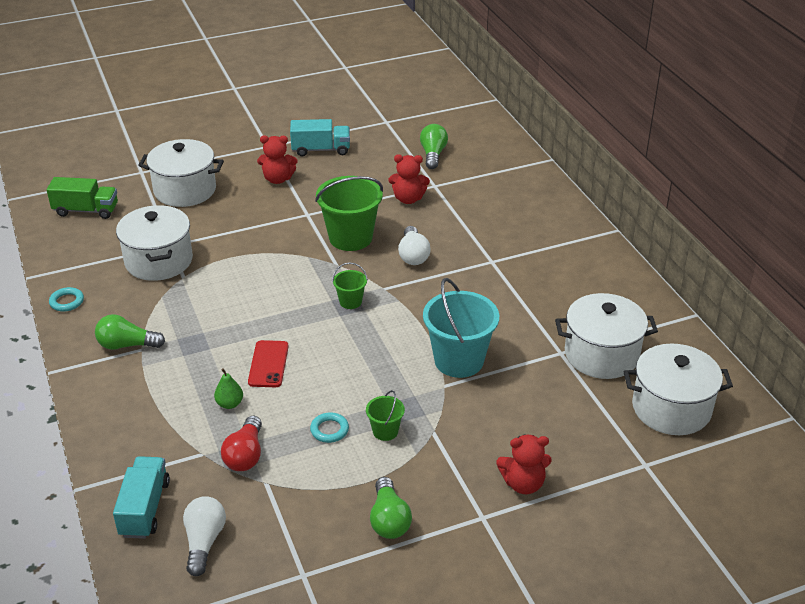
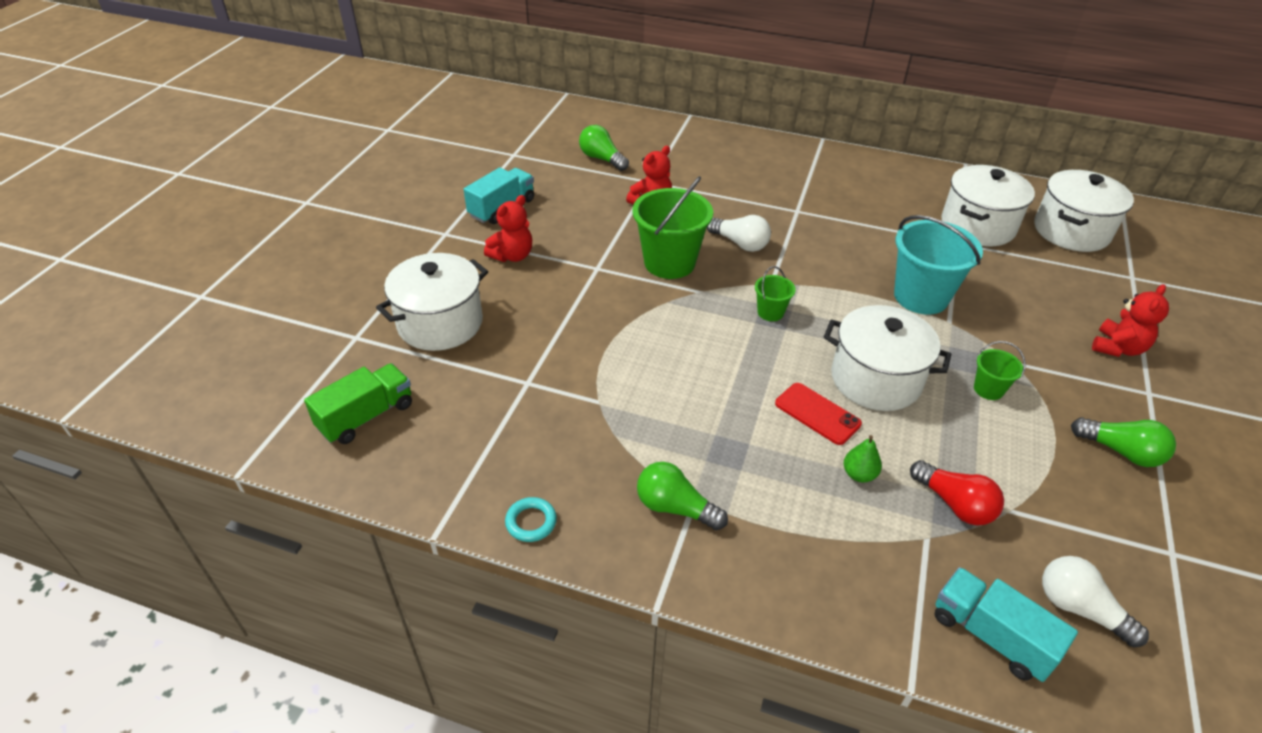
camera: 50 degrees left, 5 degrees up
green light bulb [95,314,165,350] -> green light bulb turned 75 degrees clockwise [637,462,728,530]
white pot [116,205,193,281] -> white pot moved to [824,305,951,411]
turquoise ring [310,413,349,443] -> none

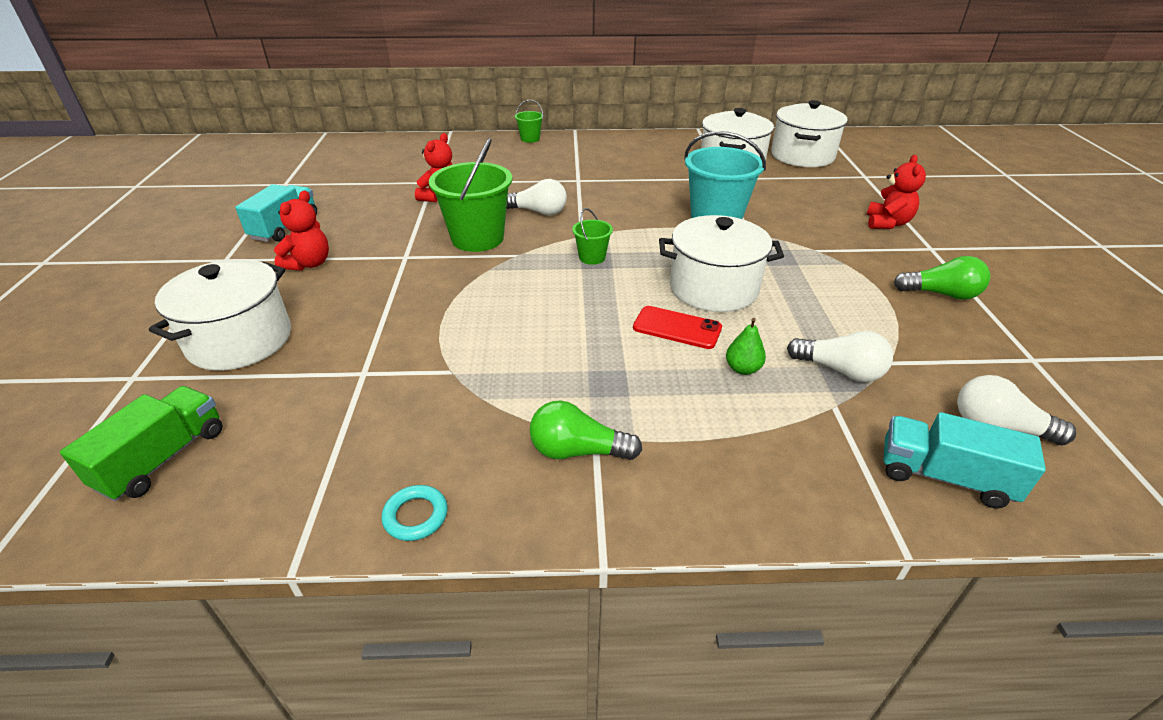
camera: 20 degrees left, 5 degrees down
green light bulb [579,125,629,171] -> none
red light bulb [910,460,1004,526] -> white light bulb [787,331,893,382]
green bucket [974,341,1026,400] -> green bucket moved to [515,100,544,143]

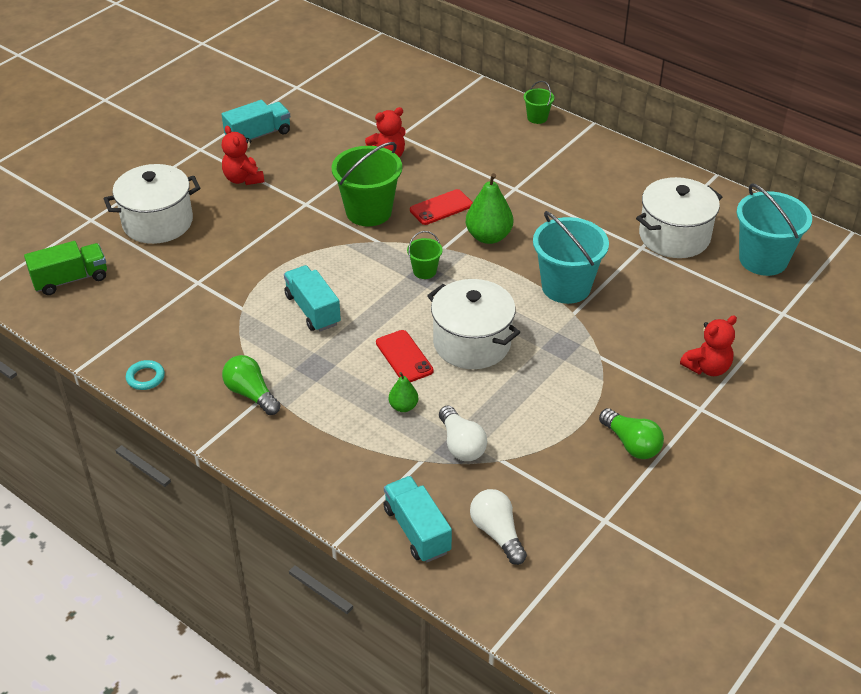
camera: 40 degrees right, 5 degrees up
red teddy bear [274,191,329,271] -> red teddy bear turned 90 degrees clockwise [222,126,264,185]
white light bulb [507,179,567,216] -> red phone [410,189,473,225]
white pot [771,100,848,167] -> turquoise bucket [737,184,812,276]
none -> turquoise truck [284,265,341,332]
none -> green pear [466,173,513,244]

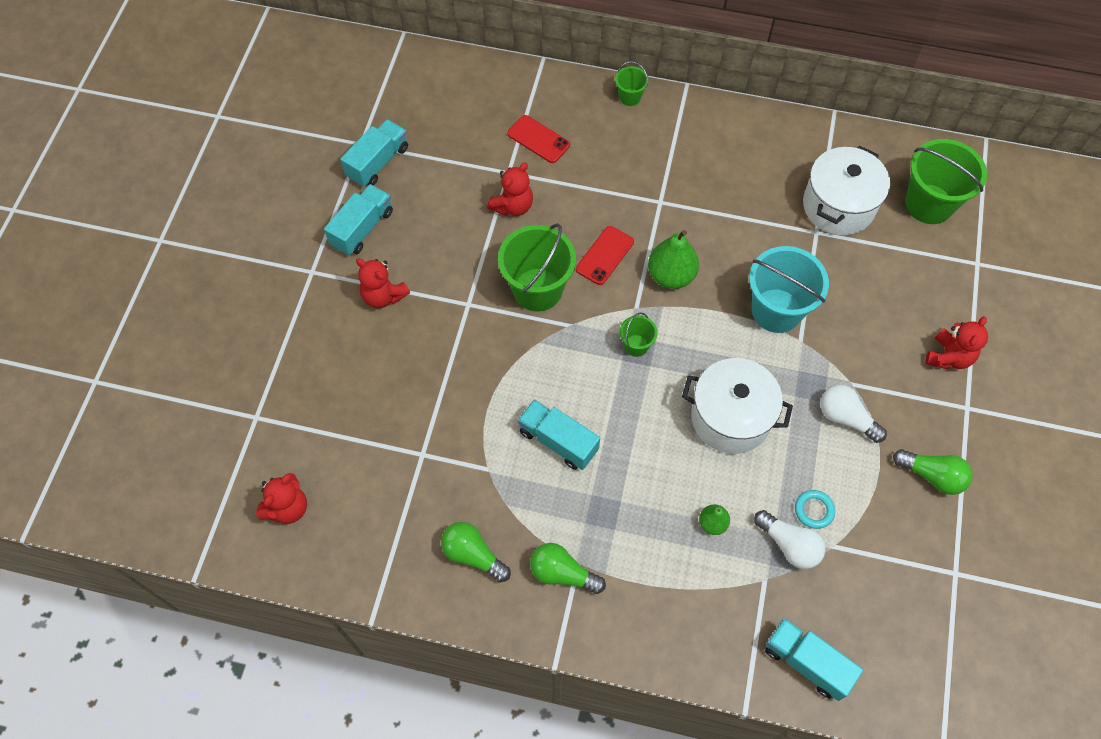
camera: 25 degrees left, 20 degrees up
green truck [24,241,107,295] -> red teddy bear [256,473,307,524]
white pot [104,164,201,244] -> none
turquoise ring [126,360,165,390] -> turquoise ring moved to [795,490,835,529]
red phone [376,330,434,382] -> red phone moved to [507,115,570,163]
white light bulb [470,489,527,565] -> white light bulb moved to [821,385,887,443]
turquoise bucket [737,184,812,276] -> green bucket [905,139,987,224]
none -> turquoise truck [340,119,408,187]
none -> green light bulb [441,522,511,582]

